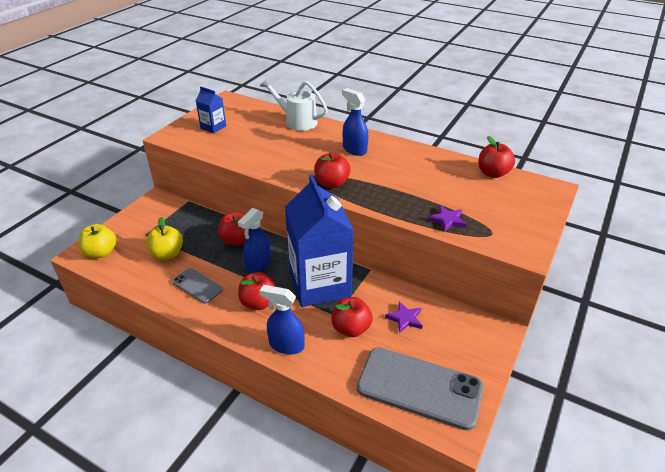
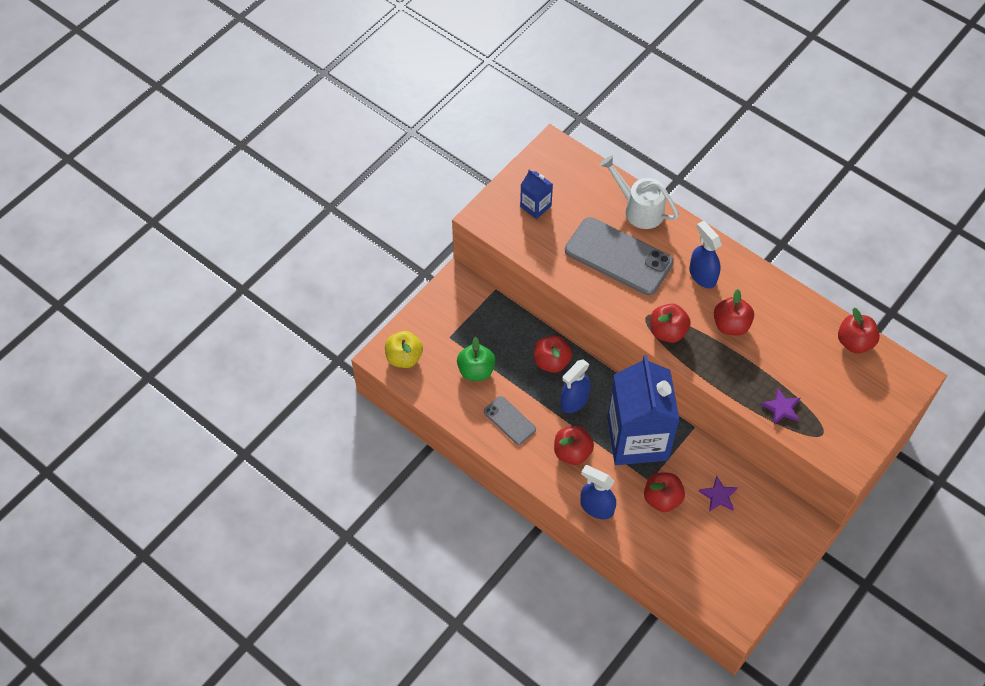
camera: 10 degrees right, 20 degrees up
yellow apple [146,217,183,260] -> green apple [457,337,496,381]
grey phone [357,347,484,431] -> grey phone moved to [565,217,674,295]
none -> red apple [714,289,754,336]

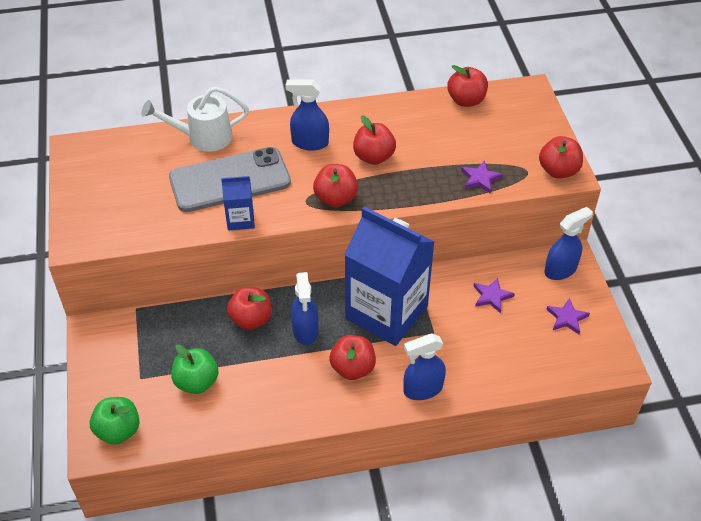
camera: 50 degrees left, 10 degrees down
yellow apple [385,331,423,368] -> green apple [90,397,139,445]
grey phone [484,396,536,445] -> none
blue carton [520,170,553,219] -> blue carton moved to [221,176,255,231]
red apple [644,472,685,512] -> red apple moved to [539,136,583,179]
none -> blue spray bottle [544,207,593,280]
none -> purple star [546,298,590,334]

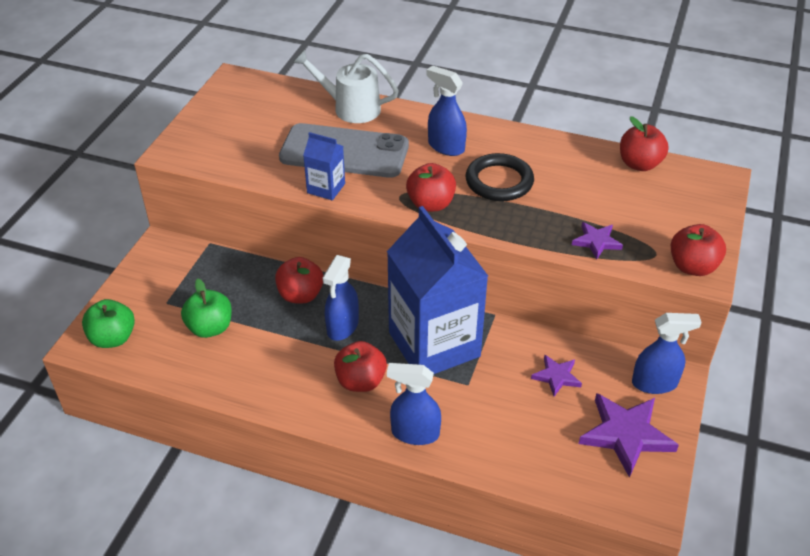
camera: 30 degrees right, 5 degrees down
red apple [353,115,396,165] -> black ring [465,153,534,201]
purple star [546,298,590,334] -> purple star [579,393,679,478], size x1.82

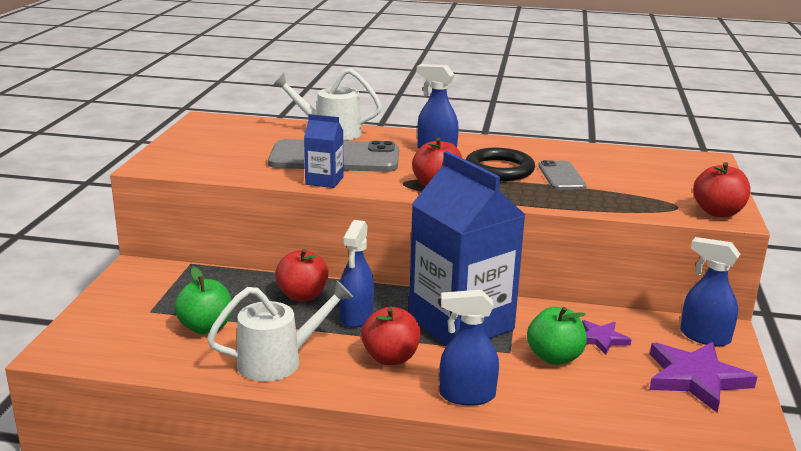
camera: 10 degrees left, 20 degrees down
green apple [82,299,135,348] -> green apple moved to [527,307,587,365]
purple star [572,222,623,260] -> none
red apple [620,116,669,171] -> none
blue spray bottle [632,313,702,394] -> blue spray bottle turned 135 degrees counterclockwise [680,237,740,346]
none -> white watering can [207,280,354,381]
none -> grey phone [538,160,587,190]

